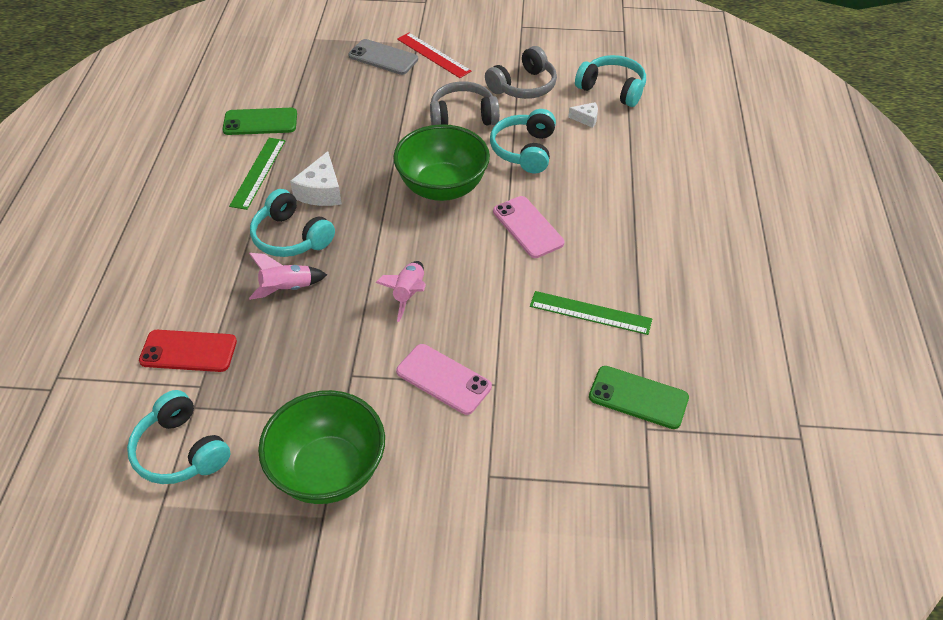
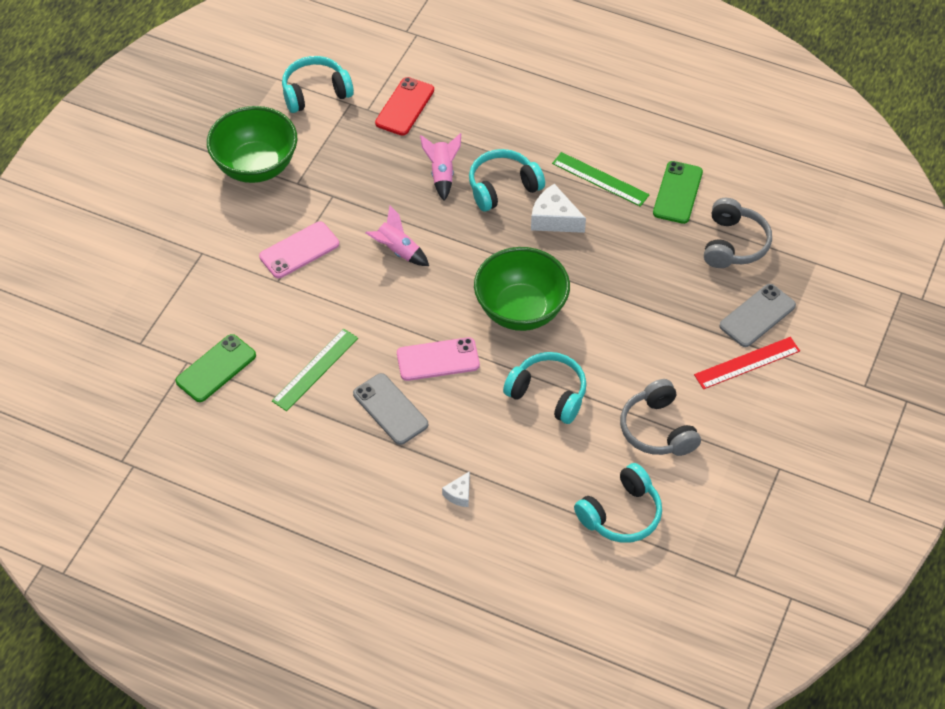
camera: 110 degrees right, 5 degrees up
grey headphones [430,81,500,126] -> grey headphones moved to [704,198,772,268]
white cheese [568,102,598,128] -> white cheese moved to [442,471,470,507]
none -> grey phone [353,373,428,445]

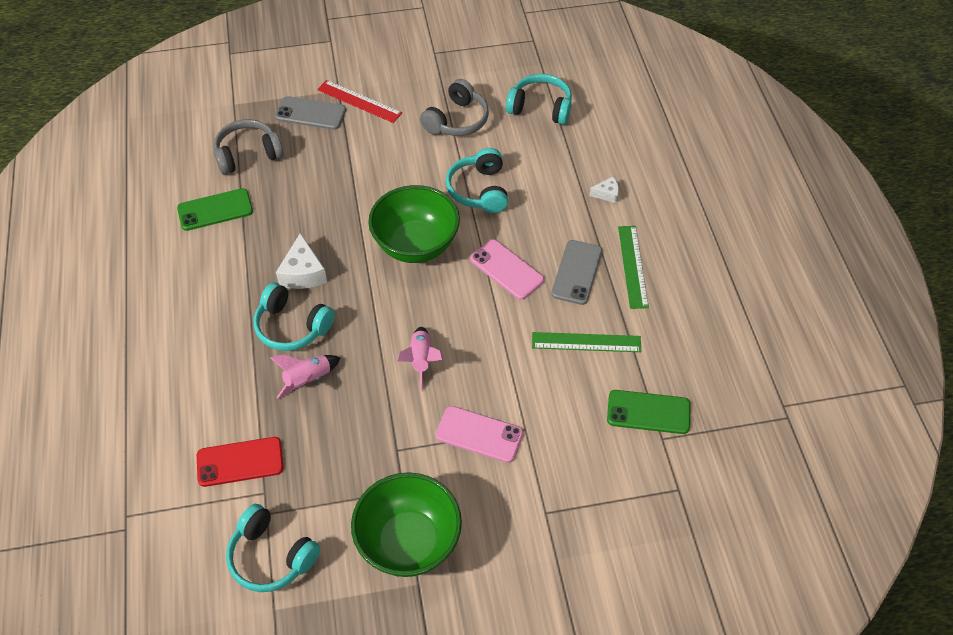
camera: 125 degrees left, 0 degrees up
green ruler [552,152,650,207] -> green ruler moved to [618,226,649,309]

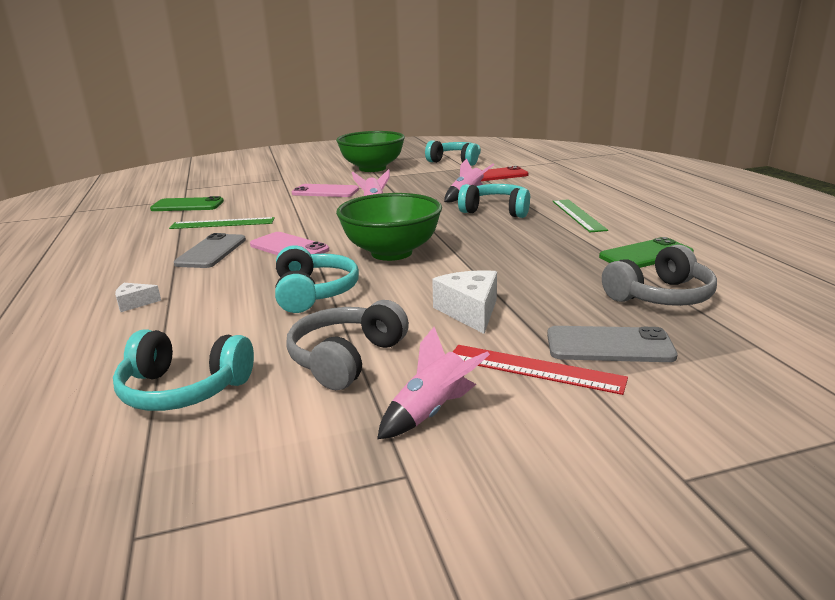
camera: 175 degrees right, 30 degrees down
white cheese [276,233,327,289] -> white cheese moved to [432,270,497,334]
green ruler [618,226,649,309] -> green ruler moved to [553,199,608,232]
none -> pink rocket [377,327,490,439]

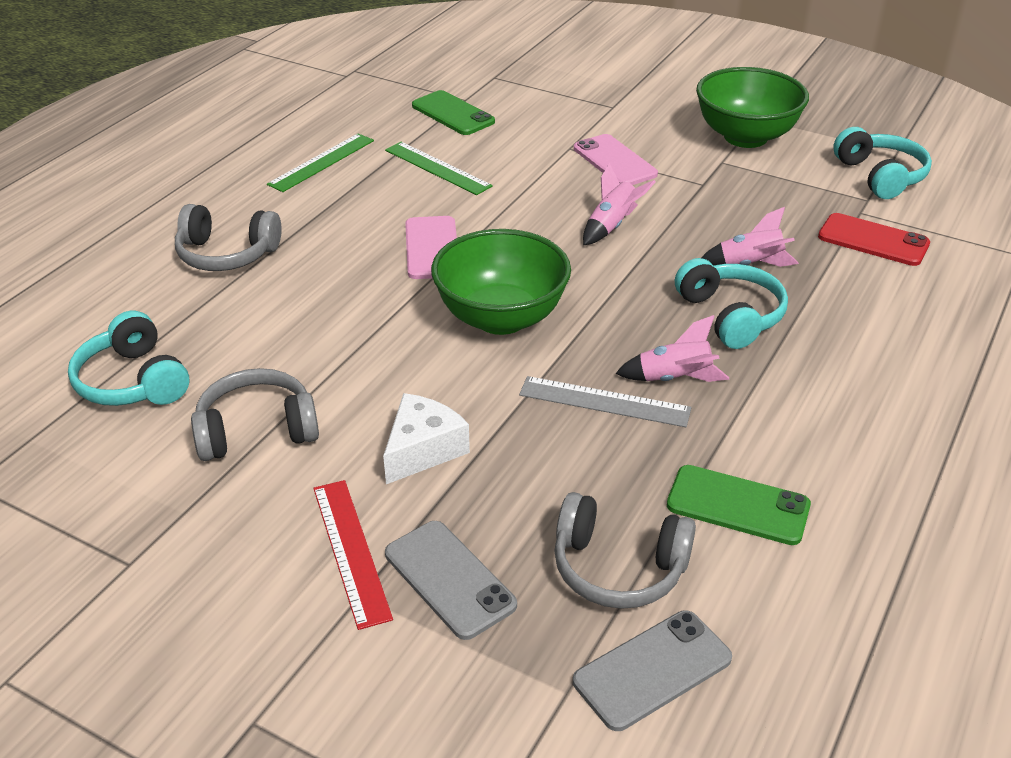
camera: 45 degrees right, 15 degrees up
white cheese [115,283,161,312] -> grey headphones [175,204,282,271]
grey phone [174,233,246,268] -> grey phone moved to [573,610,732,731]
turquoise headphones [275,245,359,313] -> none
pink rocket [377,327,490,439] -> pink rocket moved to [615,315,729,382]
green ruler [553,199,608,232] -> green ruler moved to [267,133,374,192]
none -> grey ruler [519,376,691,427]

